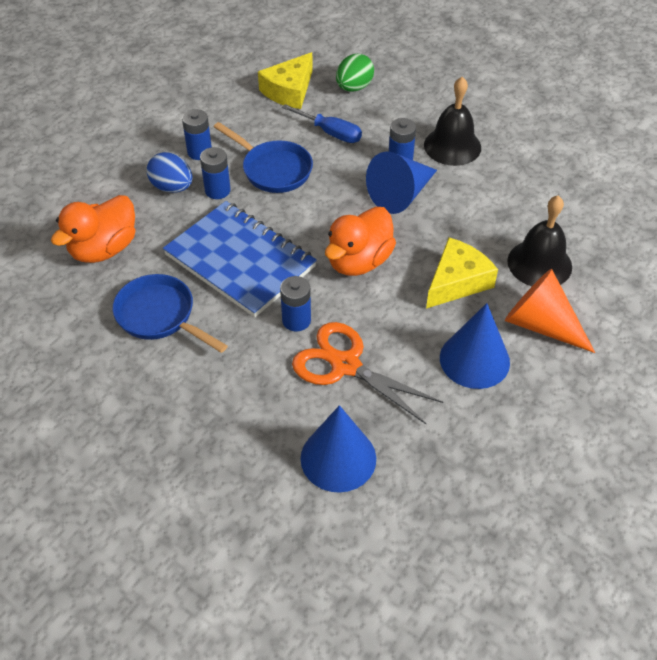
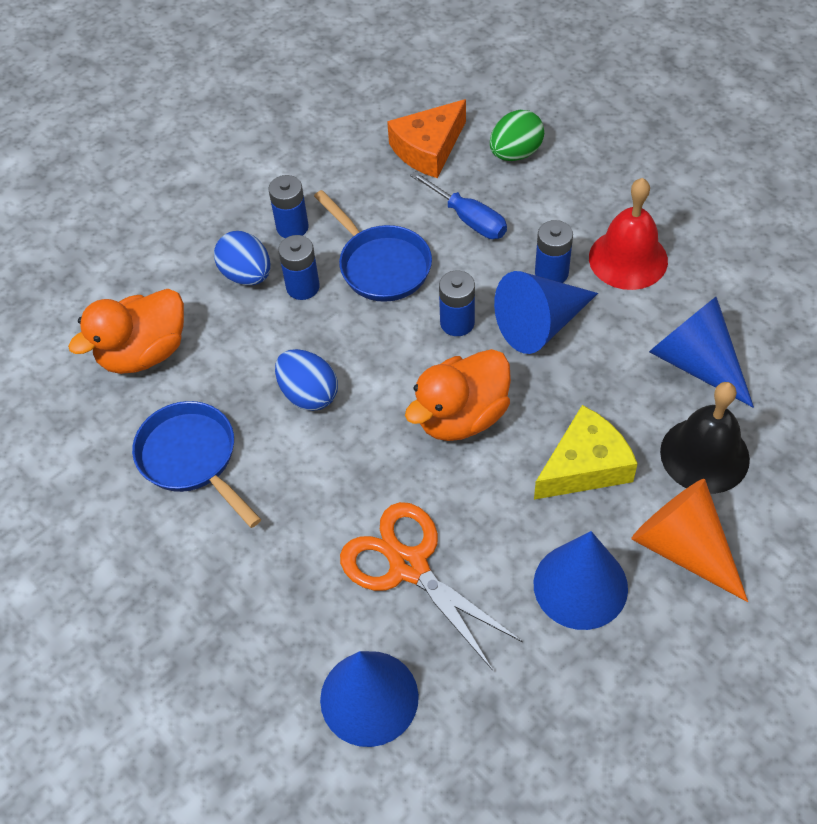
camera: 15 degrees right, 5 degrees up
blue notebook [163,201,317,317] -> blue egg [275,349,338,411]
yellow cheese [258,52,313,109] -> orange cheese [387,99,466,178]
blue battery [280,276,311,332] -> blue battery moved to [439,271,475,336]
black bell [424,77,481,166] -> red bell [589,178,668,290]
none -> blue cone [649,297,754,408]

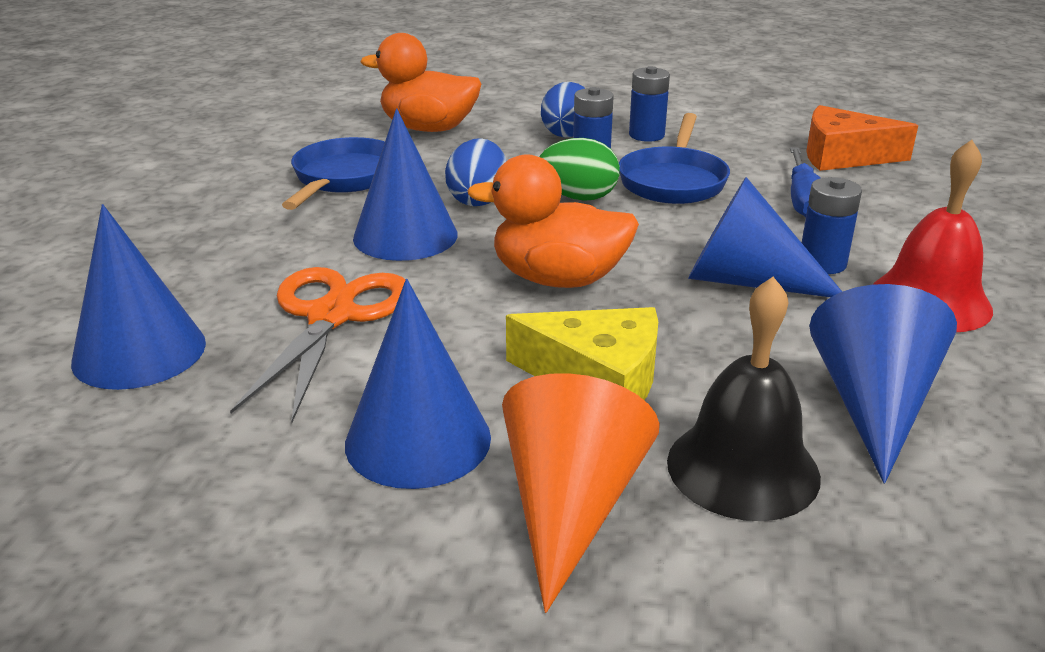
camera: 50 degrees right, 25 degrees down
blue battery [439,271,475,336] -> none
green egg [490,110,544,161] -> green egg moved to [539,138,620,201]
none -> blue cone [353,108,458,261]

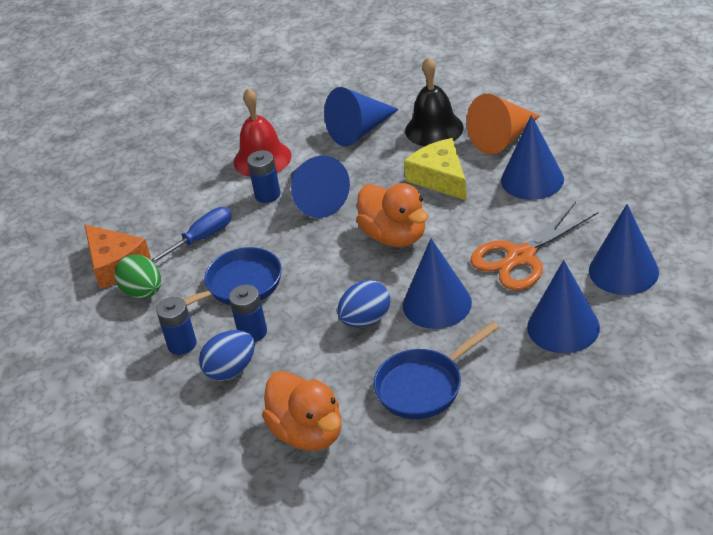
camera: 135 degrees left, 10 degrees up
green egg [539,138,620,201] -> green egg moved to [114,254,161,298]
none -> blue cone [527,260,600,353]

